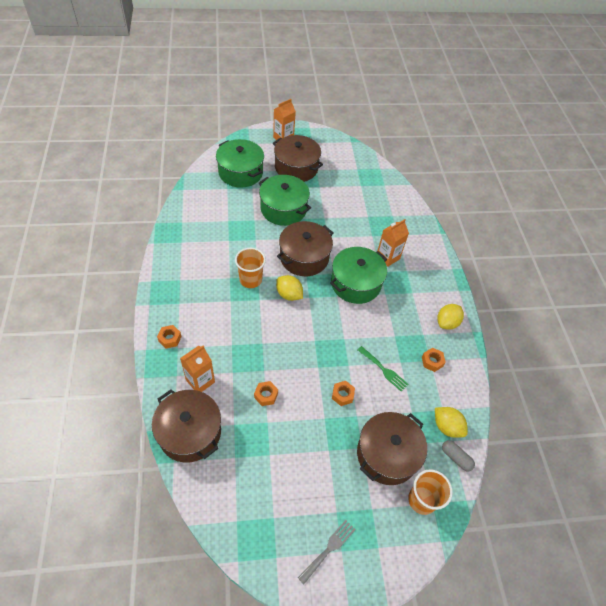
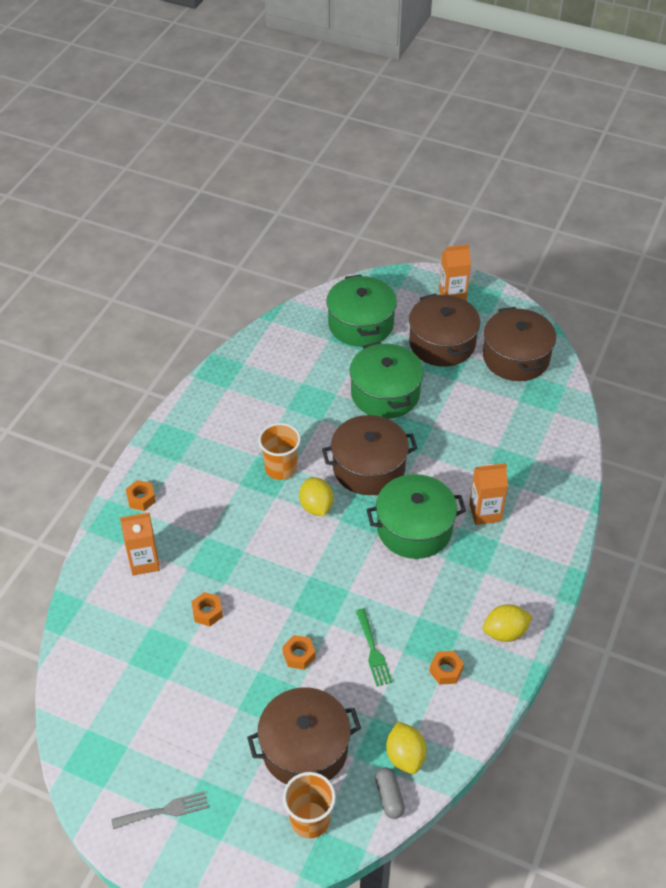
camera: 35 degrees right, 5 degrees down
brown pot [152,390,221,462] -> brown pot moved to [483,307,556,381]

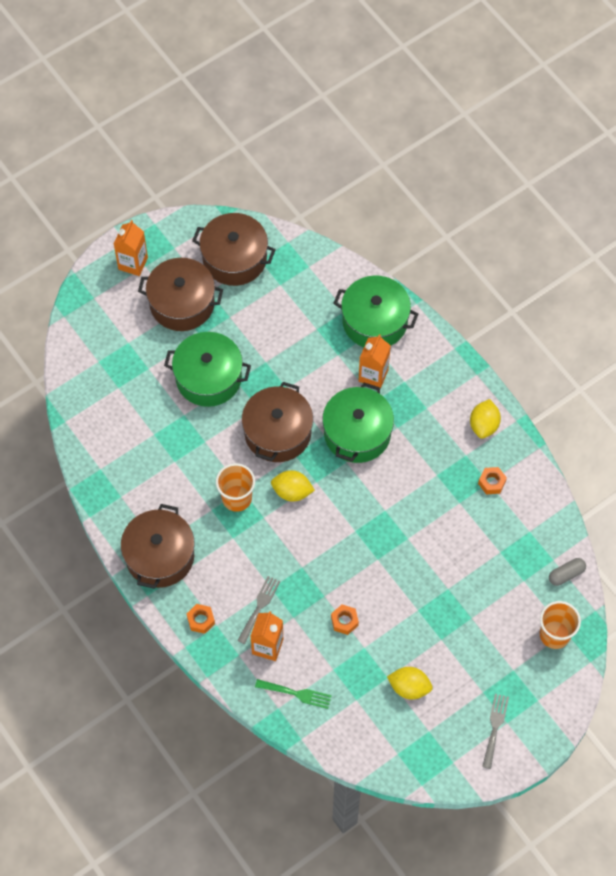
camera: 60 degrees left, 15 degrees up
brown pot [247,687,361,784] -> brown pot moved to [121,504,195,589]
orange nut [282,635,316,670] -> none
green pot [326,275,397,347] -> green pot moved to [333,275,418,347]
green fork [356,609,392,686] -> green fork moved to [255,679,332,709]
grey capsule [375,768,405,819] -> grey capsule turned 45 degrees counterclockwise [549,558,586,586]
yellow lemon [386,722,426,774] -> yellow lemon moved to [387,667,433,699]
none -> grey fork [237,576,280,644]

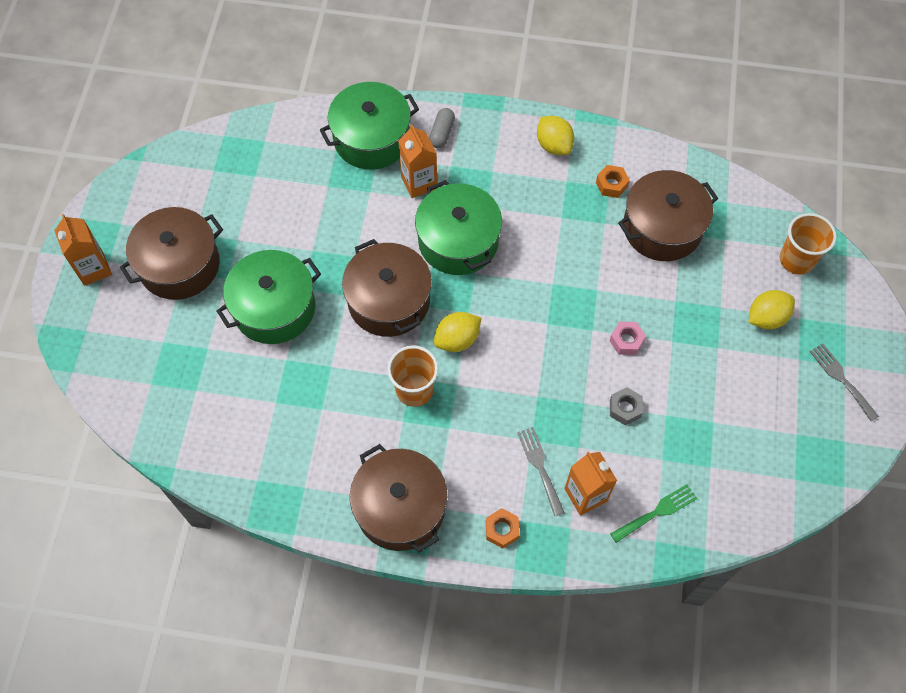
camera: 45 degrees left, 0 degrees up
brown pot [192,213,276,286] -> brown pot moved to [618,170,718,261]
orange nut [331,605,359,635] -> grey nut [610,387,643,425]
yellow lemon [387,667,433,699] -> yellow lemon moved to [749,290,795,329]
grey capsule [549,558,586,586] -> grey capsule moved to [429,108,455,148]
none -> pink nut [609,322,646,355]

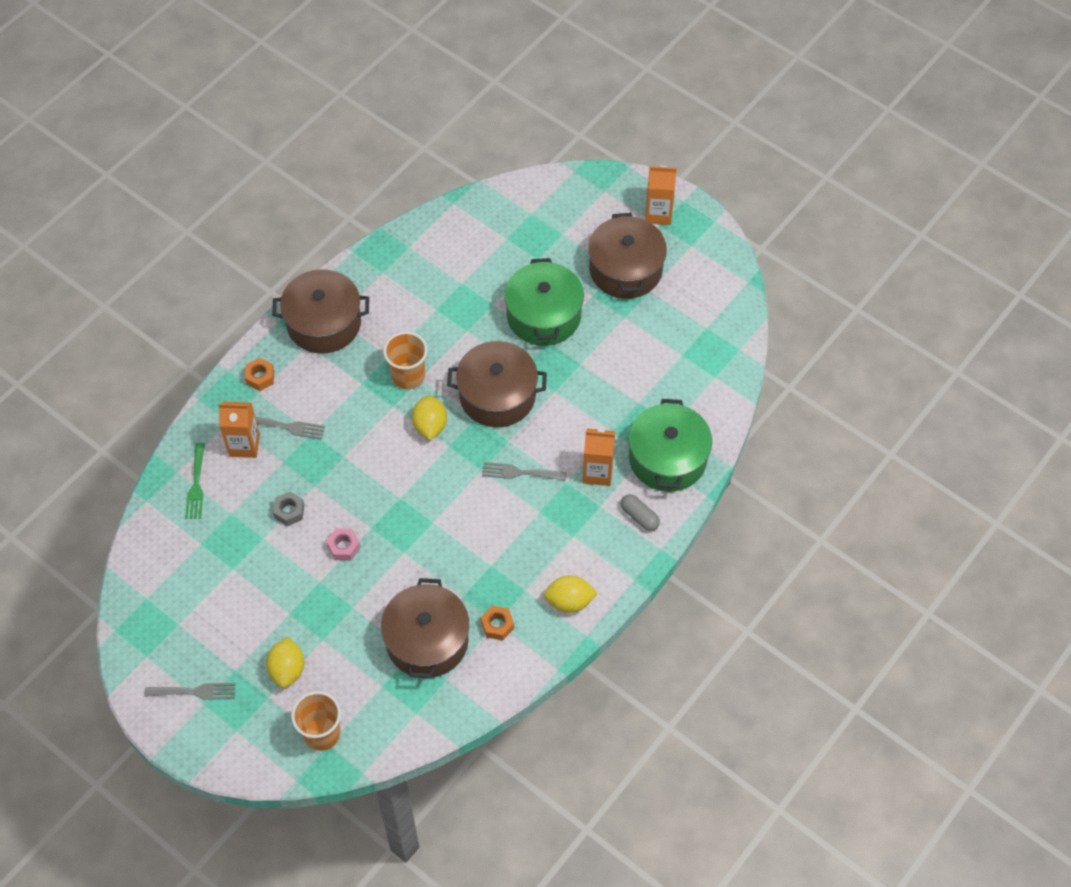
camera: 120 degrees right, 5 degrees down
green pot [415,180,502,275] -> grey fork [482,462,567,481]

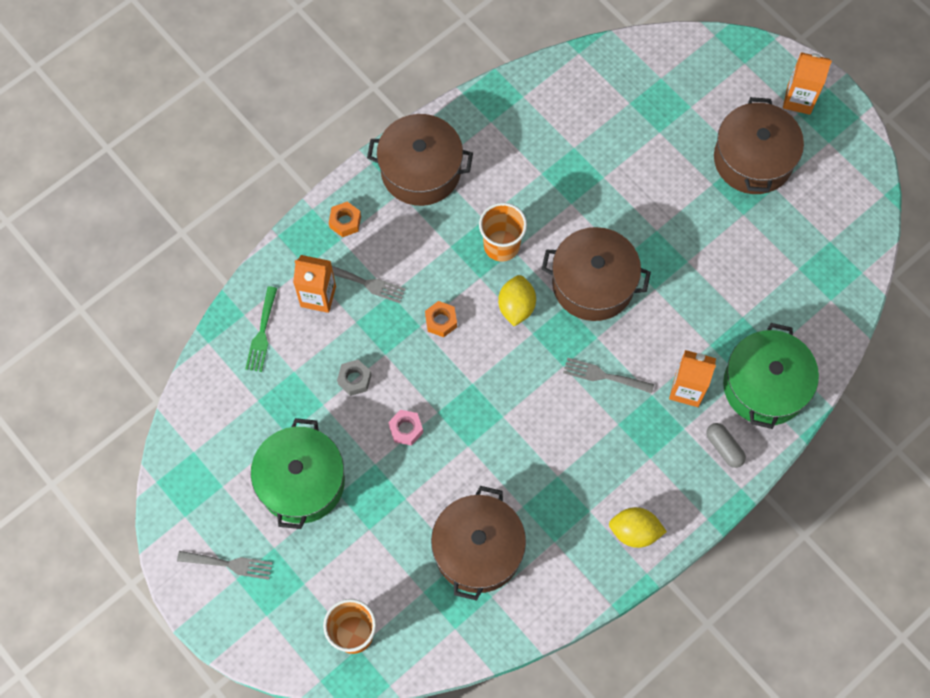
camera: 10 degrees right, 10 degrees up
yellow lemon [266,636,305,688] -> none
orange nut [481,606,514,640] -> orange nut moved to [425,301,457,337]
green pot [504,258,584,346] -> green pot moved to [251,418,345,529]

